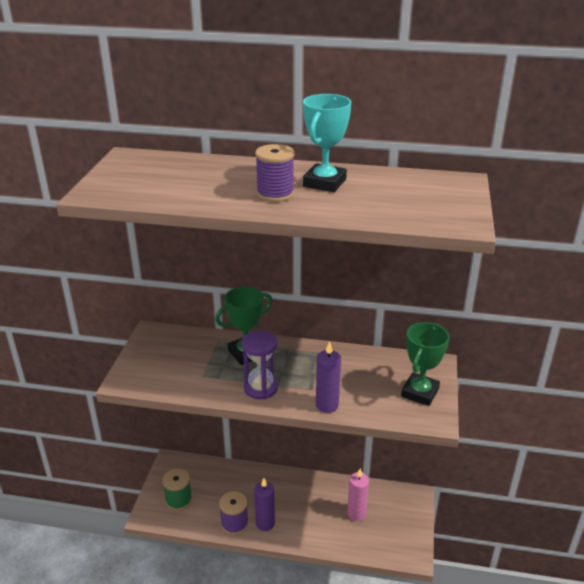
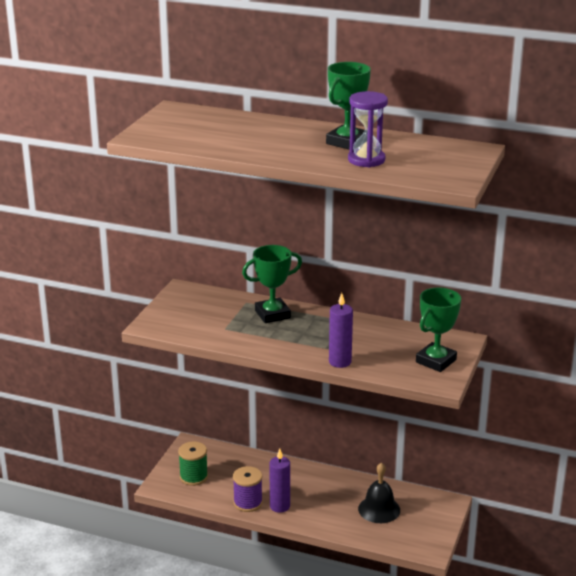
camera: 10 degrees right, 5 degrees down
purple hourglass [242,330,278,399] -> purple hourglass moved to [348,91,388,167]
purple spool [255,144,294,202] -> none
turquoise trophy [303,94,351,192] -> green trophy [326,62,371,150]
pink candle [347,468,369,521] -> black bell [358,462,400,523]

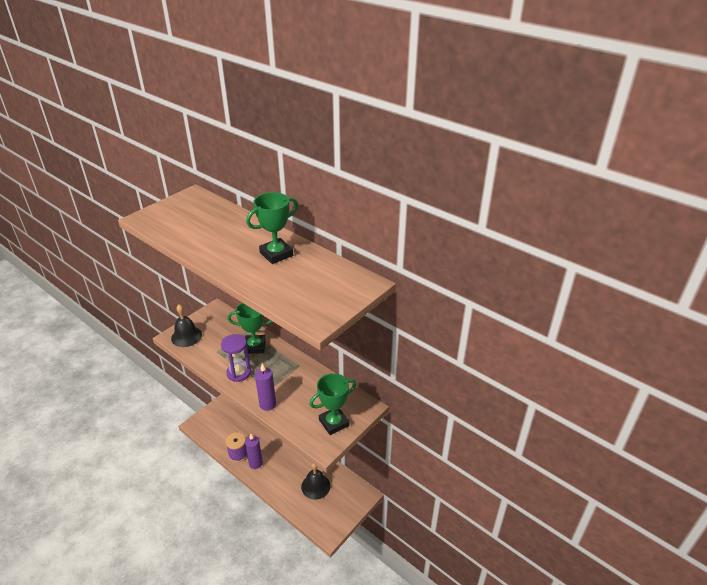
camera: 20 degrees right, 10 degrees up
green spool [178,441,208,486] -> none
purple hourglass [348,91,388,167] -> purple hourglass moved to [221,334,251,382]
none -> black bell [171,304,202,347]

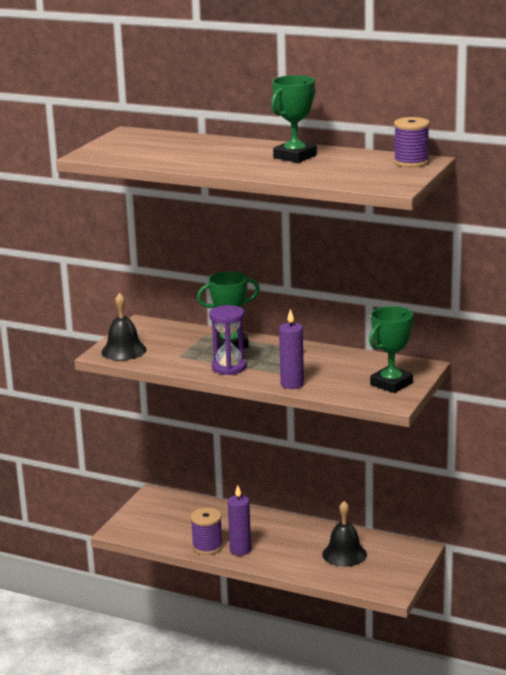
camera: 15 degrees left, 15 degrees down
none -> purple spool [394,117,430,167]

